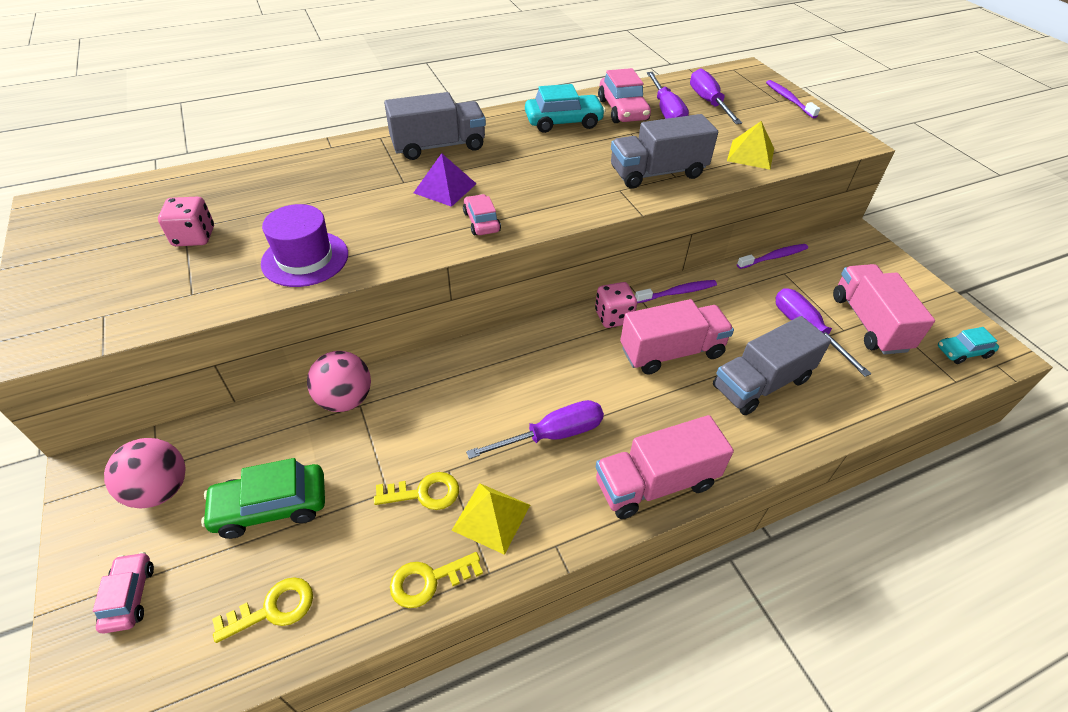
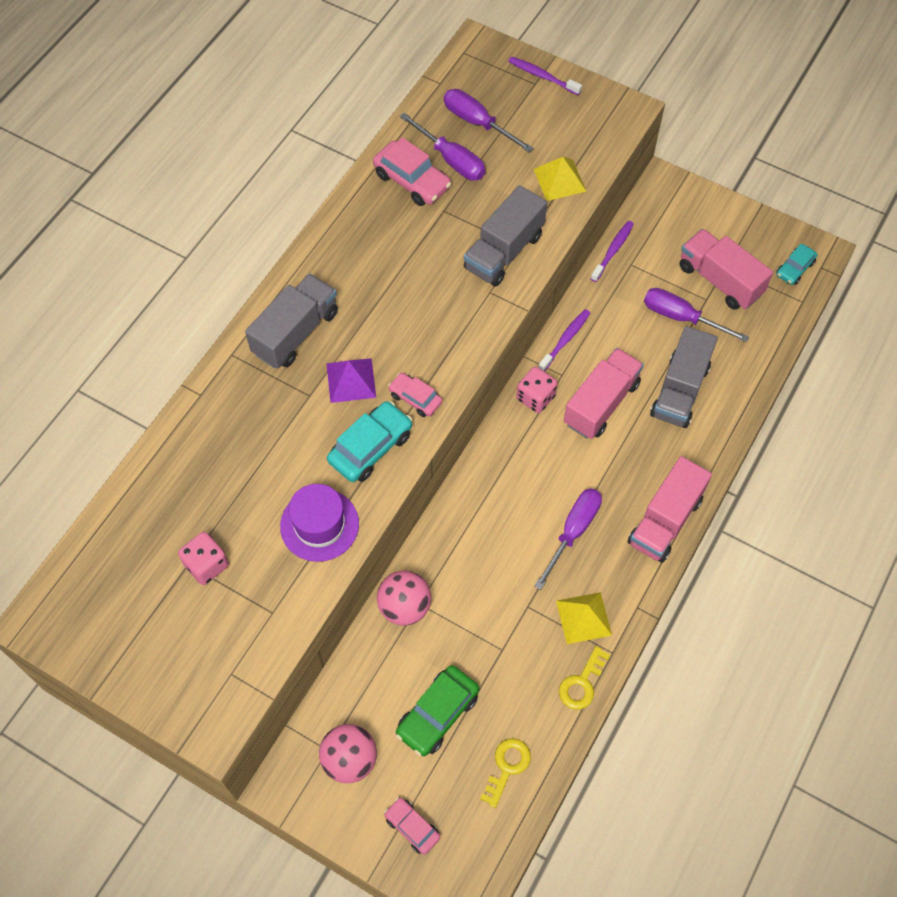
camera: 35 degrees left, 15 degrees up
yellow key [374,472,459,510] -> none
turquoise car [525,84,605,133] -> turquoise car moved to [327,401,412,482]

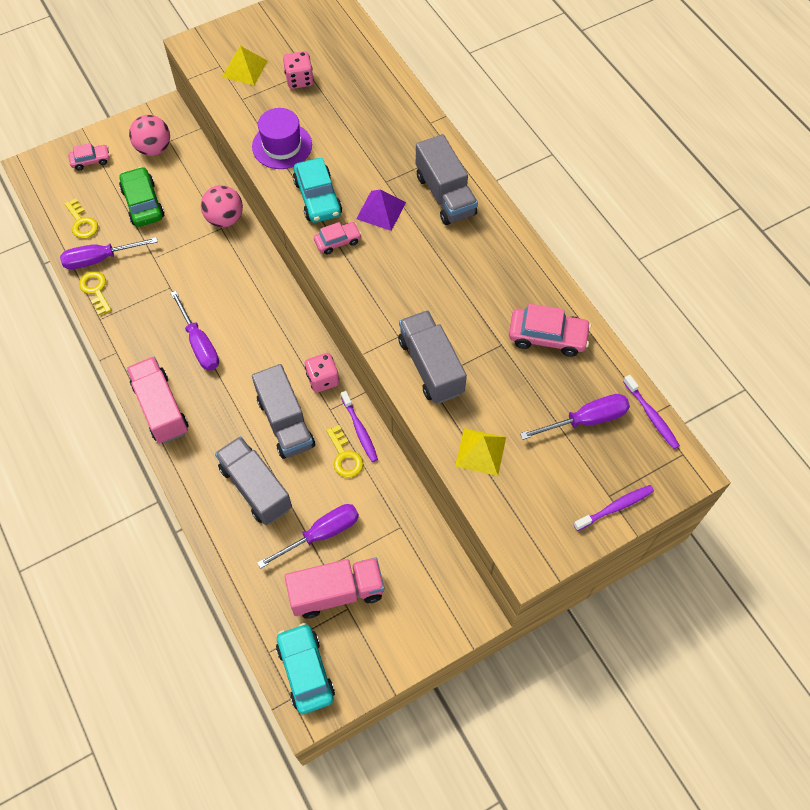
camera: 120 degrees right, 0 degrees up
pink car [373,137,451,206] -> pink car turned 150 degrees counterclockwise [509,304,591,357]
purple screwdriver [400,113,485,181] -> purple screwdriver moved to [60,237,158,269]
yellow pyramid [556,592,612,644] -> yellow pyramid moved to [222,46,267,85]
pink truck [564,348,644,439] -> grey truck [252,364,315,459]
purple toothbrush [591,221,634,282] -> purple toothbrush moved to [623,375,680,449]
turquoise car [776,244,817,285] -> turquoise car [276,623,335,714], size x1.63
none -> yellow key [326,425,363,478]

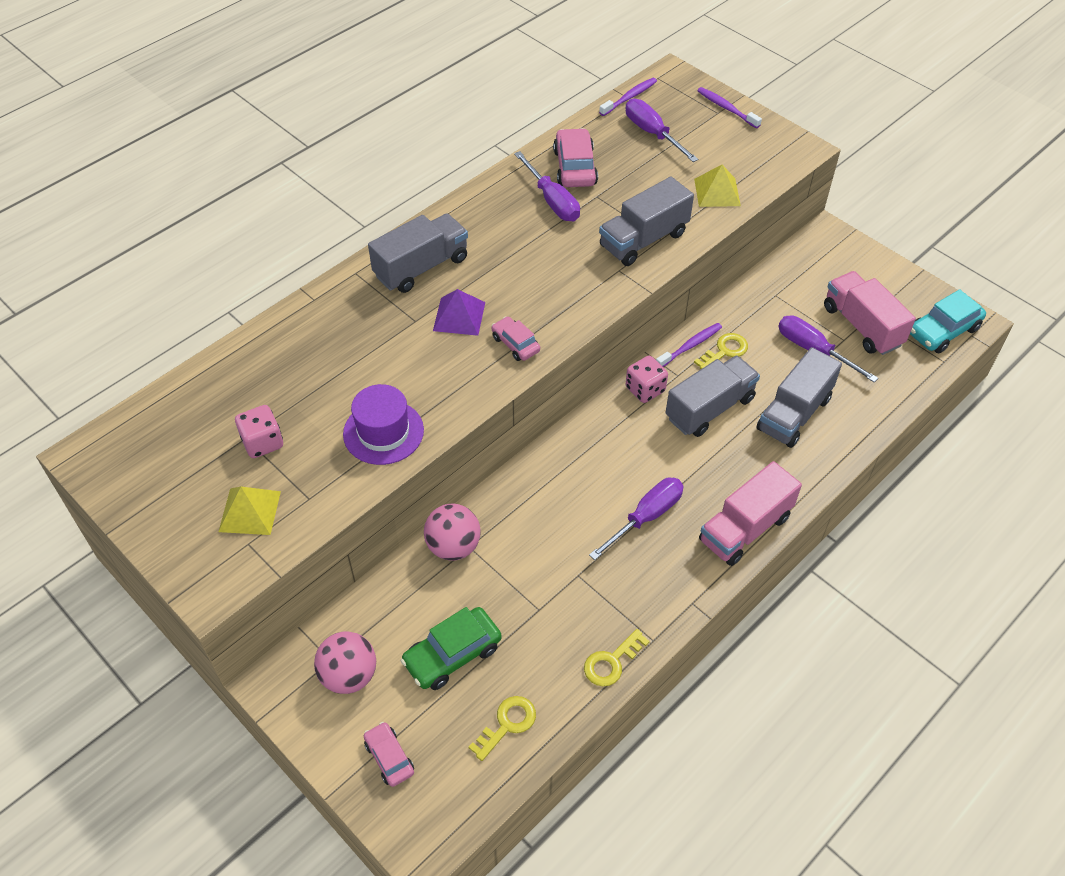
camera: 105 degrees left, 10 degrees down
purple screwdriver [60,237,158,269] -> purple screwdriver moved to [514,151,580,221]
turquoise car [293,158,342,223] -> none

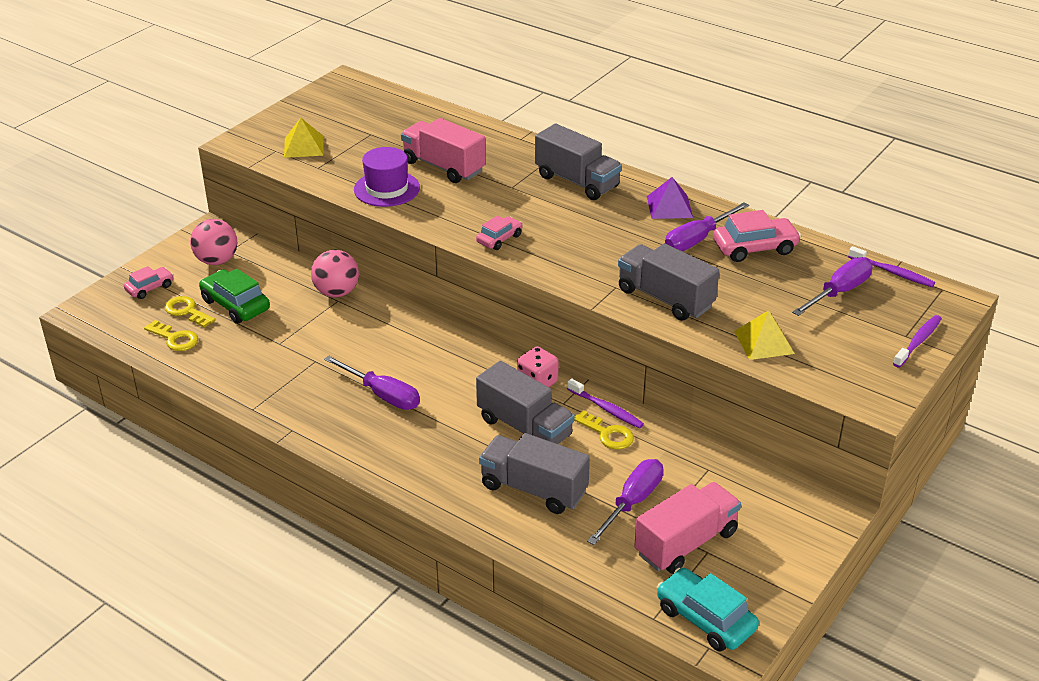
camera: 80 degrees right, 15 degrees down
pink dice [235,405,283,458] -> none
purple pyramid [433,289,485,336] -> purple pyramid moved to [647,177,693,219]
yellow key [584,629,650,687] -> yellow key moved to [165,296,216,328]
pink truck [699,461,802,566] -> pink truck moved to [401,118,486,183]

